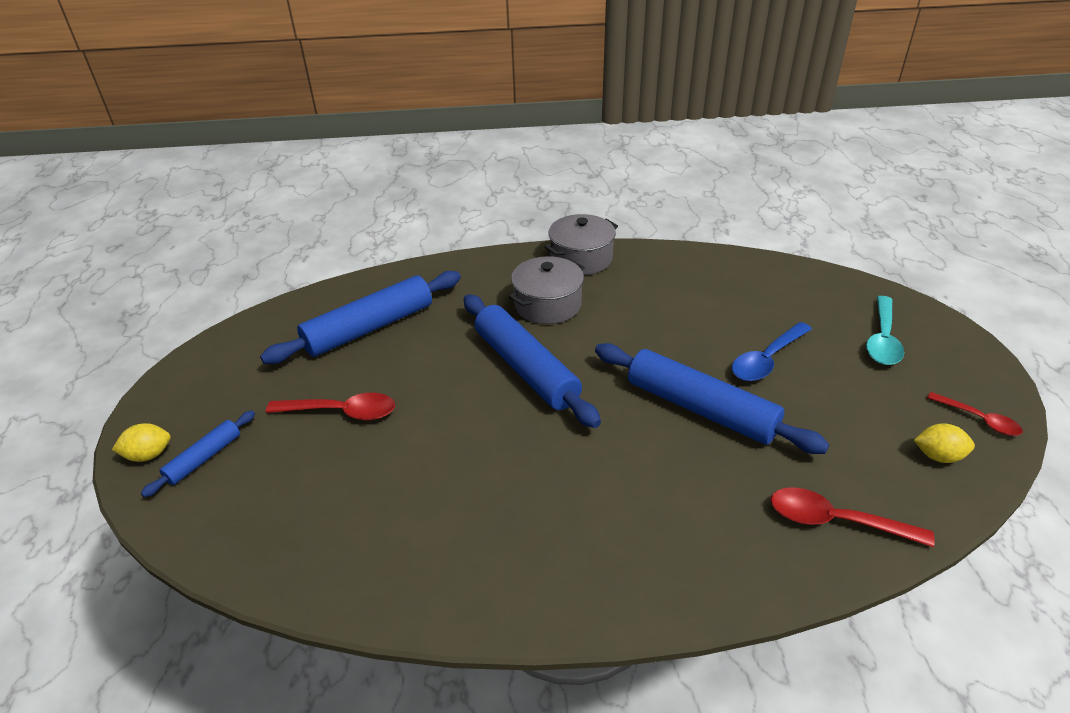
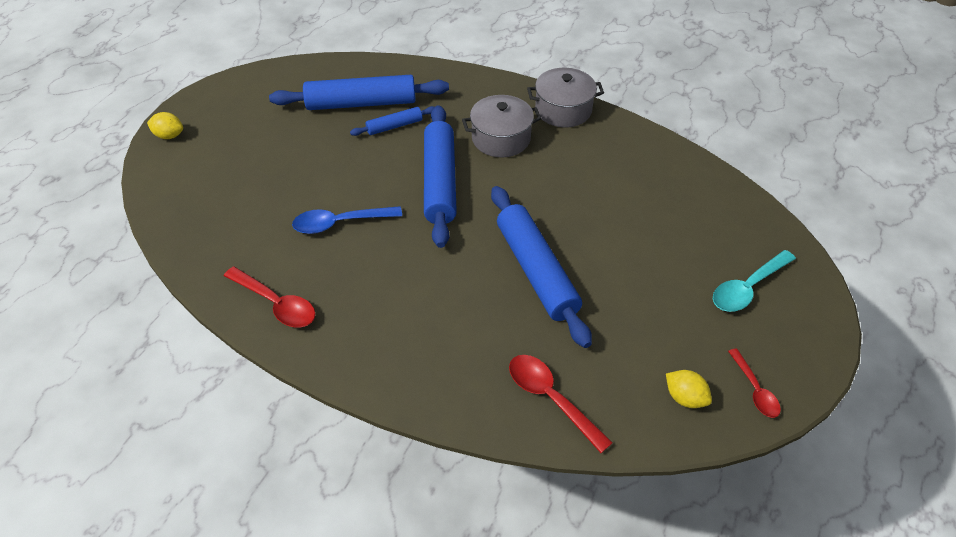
camera: 30 degrees right, 10 degrees up
blue rolling pin [141,411,255,497] -> blue rolling pin moved to [350,106,435,136]
red spoon [266,393,395,420] -> red spoon moved to [224,267,316,327]
blue spoon [732,322,812,381] -> blue spoon moved to [292,206,402,234]

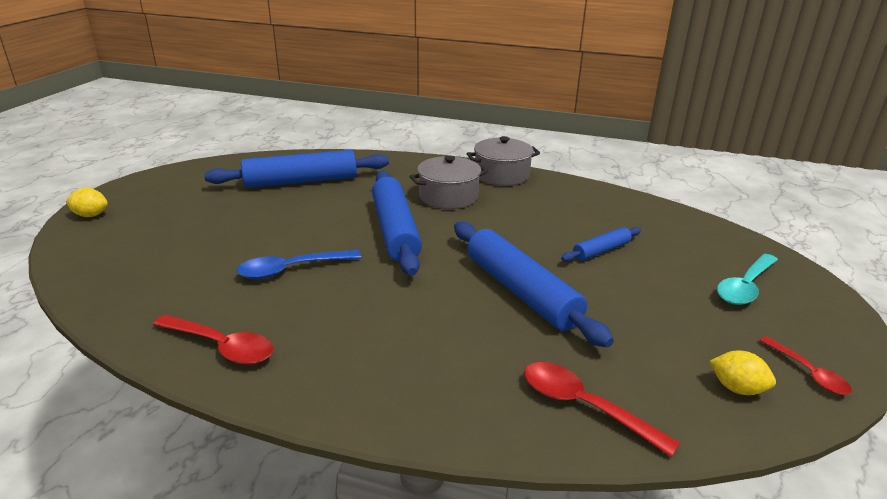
camera: 10 degrees left, 20 degrees down
blue rolling pin [350,106,435,136] -> blue rolling pin moved to [561,227,641,262]

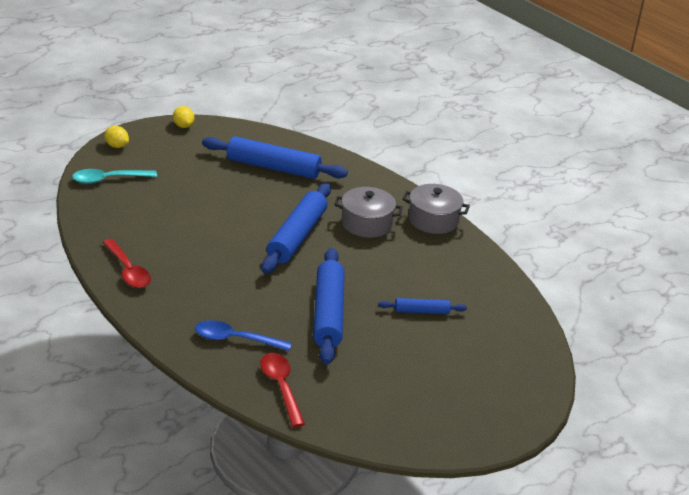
camera: 30 degrees right, 5 degrees up
blue spoon [236,250,361,279] -> blue spoon moved to [195,320,292,351]
yellow lemon [709,351,776,395] -> yellow lemon moved to [173,106,194,128]
turquoise spoon [717,254,778,305] -> turquoise spoon moved to [72,169,157,184]
red spoon [759,336,852,395] -> none

